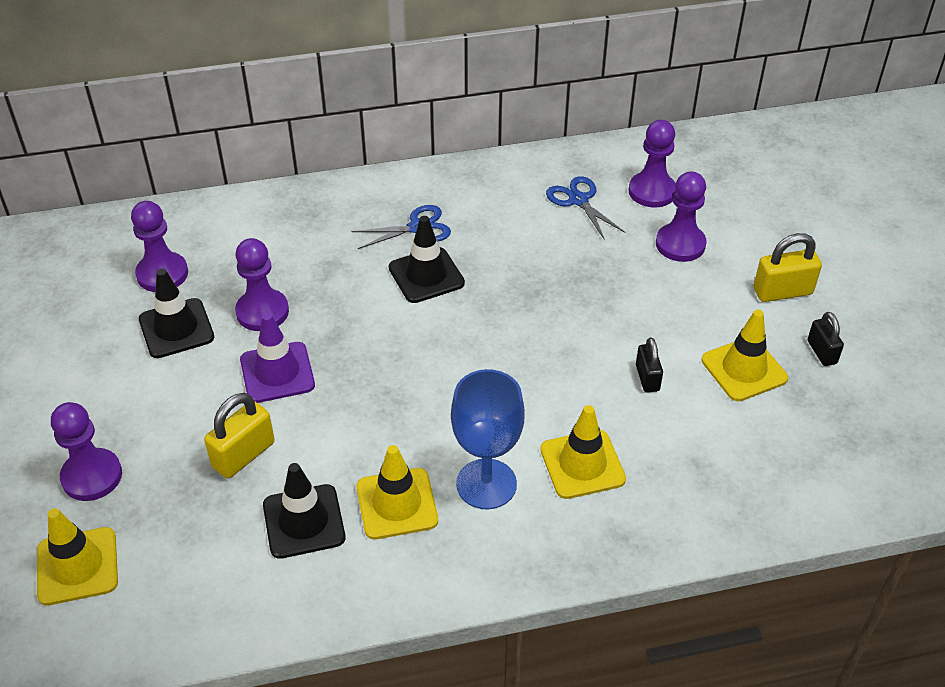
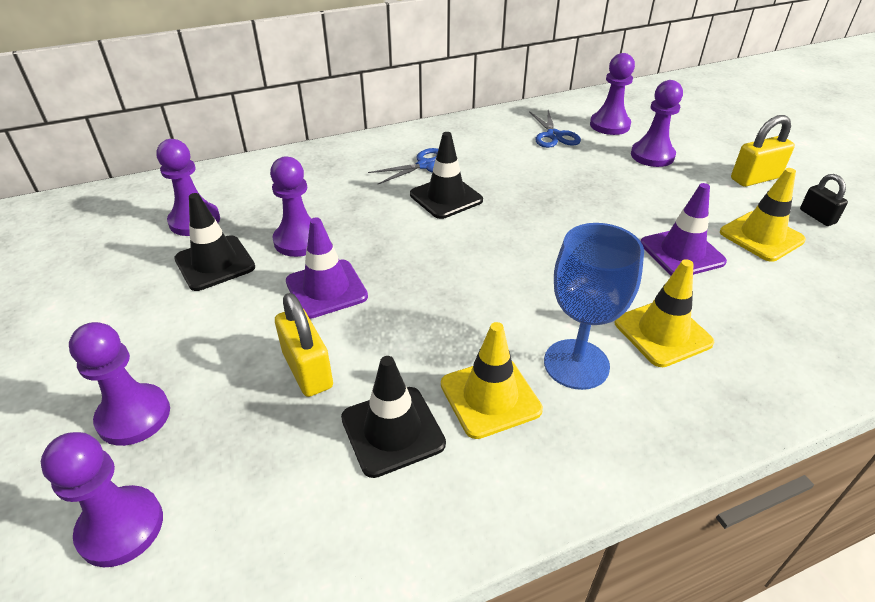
camera: 10 degrees left, 5 degrees down
yellow traffic cone [37,508,118,606] -> purple pawn [41,432,163,567]
yellow padlock [204,393,275,478] -> yellow padlock turned 60 degrees counterclockwise [275,293,333,397]
blue scissors [546,176,625,240] -> blue scissors turned 150 degrees counterclockwise [529,110,581,148]
black padlock [636,337,663,393] -> purple traffic cone [641,183,727,275]

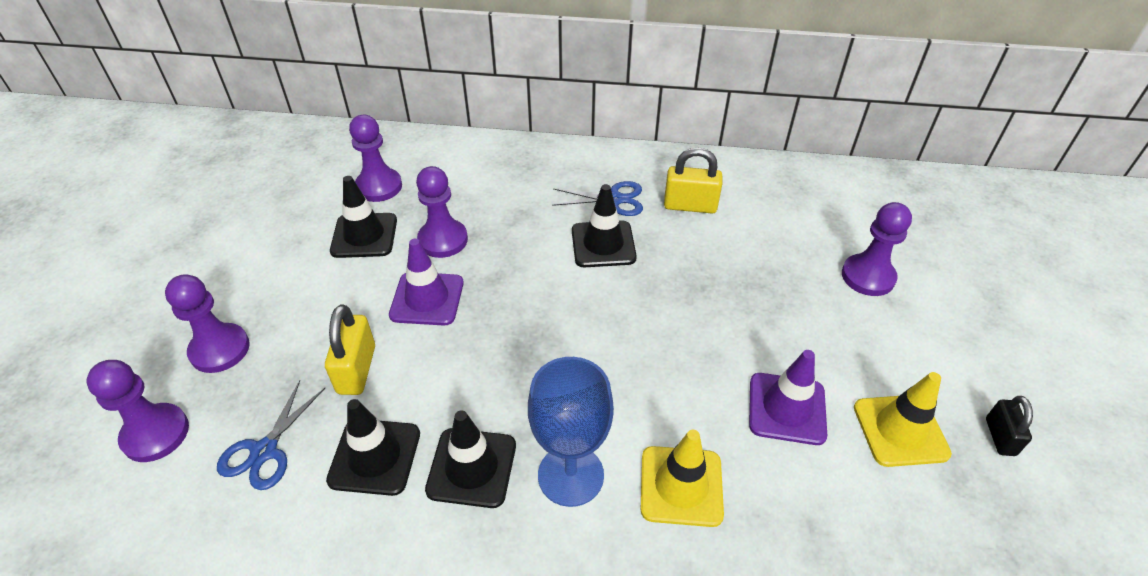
camera: 30 degrees right, 5 degrees up
yellow traffic cone [441,322,543,439] -> black traffic cone [425,410,516,508]
blue scissors [529,110,581,148] -> blue scissors moved to [217,380,325,490]
purple pawn [590,53,635,135] -> none
yellow padlock [731,115,795,187] -> yellow padlock moved to [664,148,722,213]

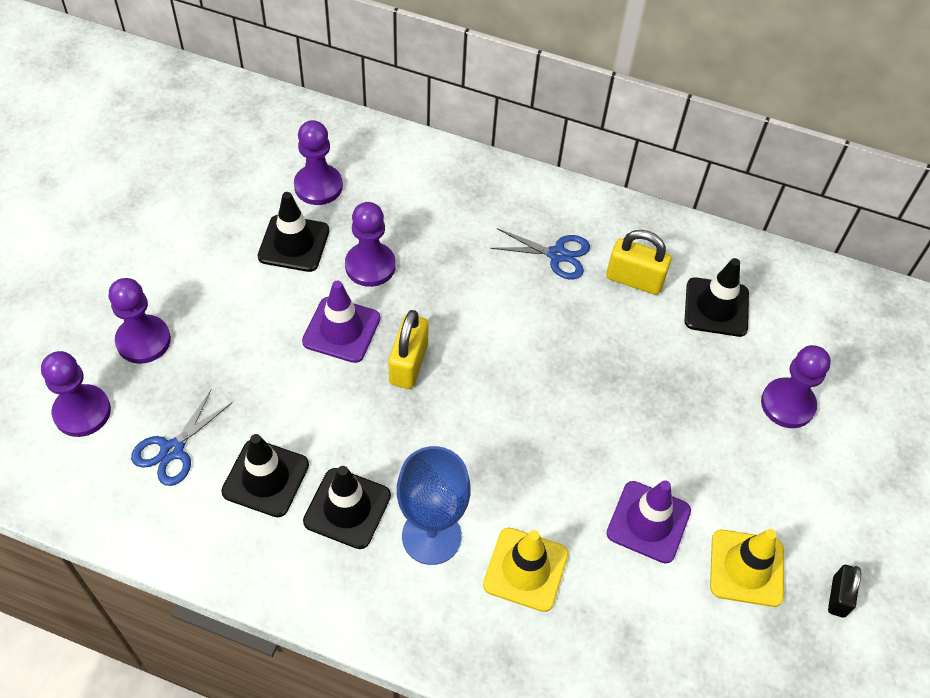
camera: 10 degrees right, 10 degrees up
yellow padlock [325,305,375,395] -> yellow padlock moved to [388,310,429,389]
black traffic cone [572,184,637,267] -> black traffic cone moved to [685,258,749,337]

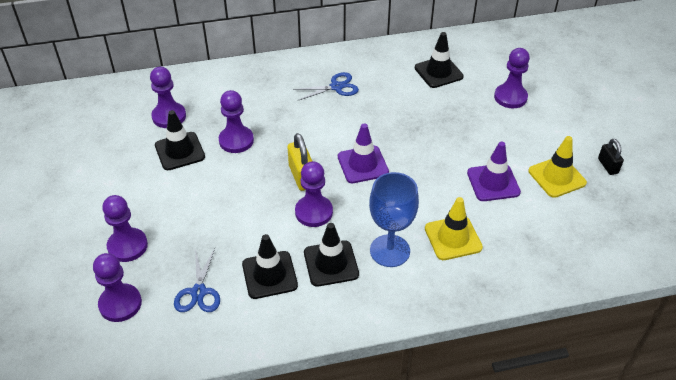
camera: 30 degrees left, 10 degrees down
purple traffic cone [302,281,380,363] -> purple traffic cone moved to [338,123,389,183]
yellow padlock [606,230,671,295] -> none
none -> purple pawn [295,161,333,227]

